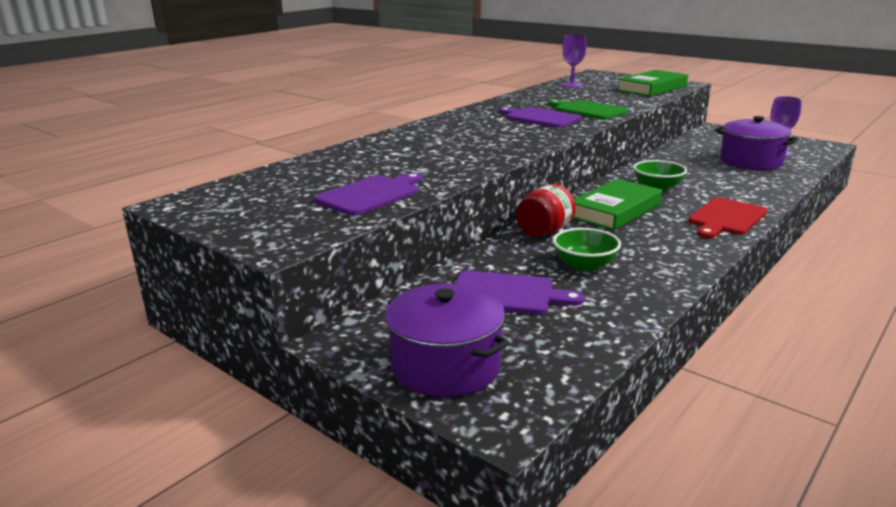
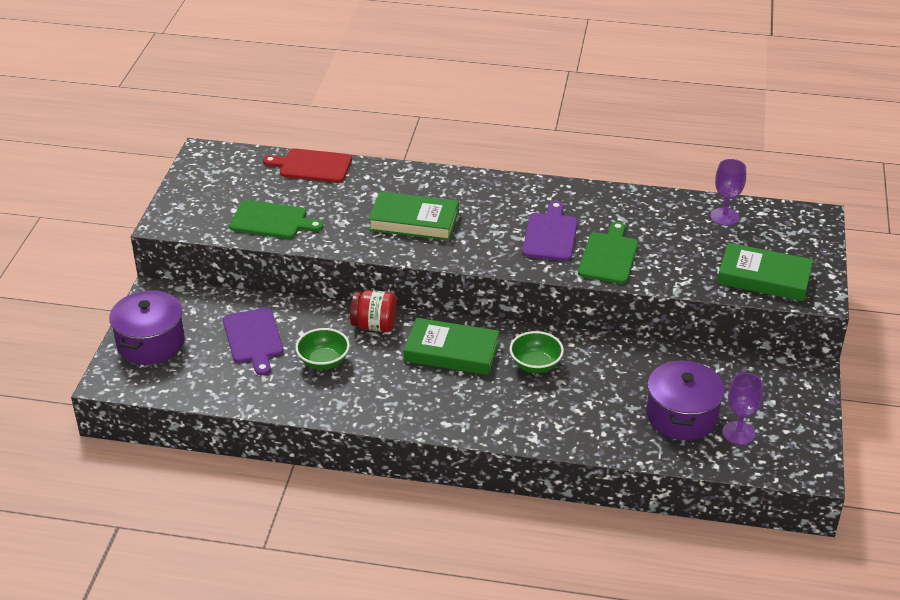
camera: 60 degrees right, 15 degrees up
purple cutting board [314,173,423,216] -> green cutting board [229,200,324,239]
red cutting board [688,197,767,238] -> red cutting board moved to [263,149,352,183]
none -> green book [368,191,459,241]

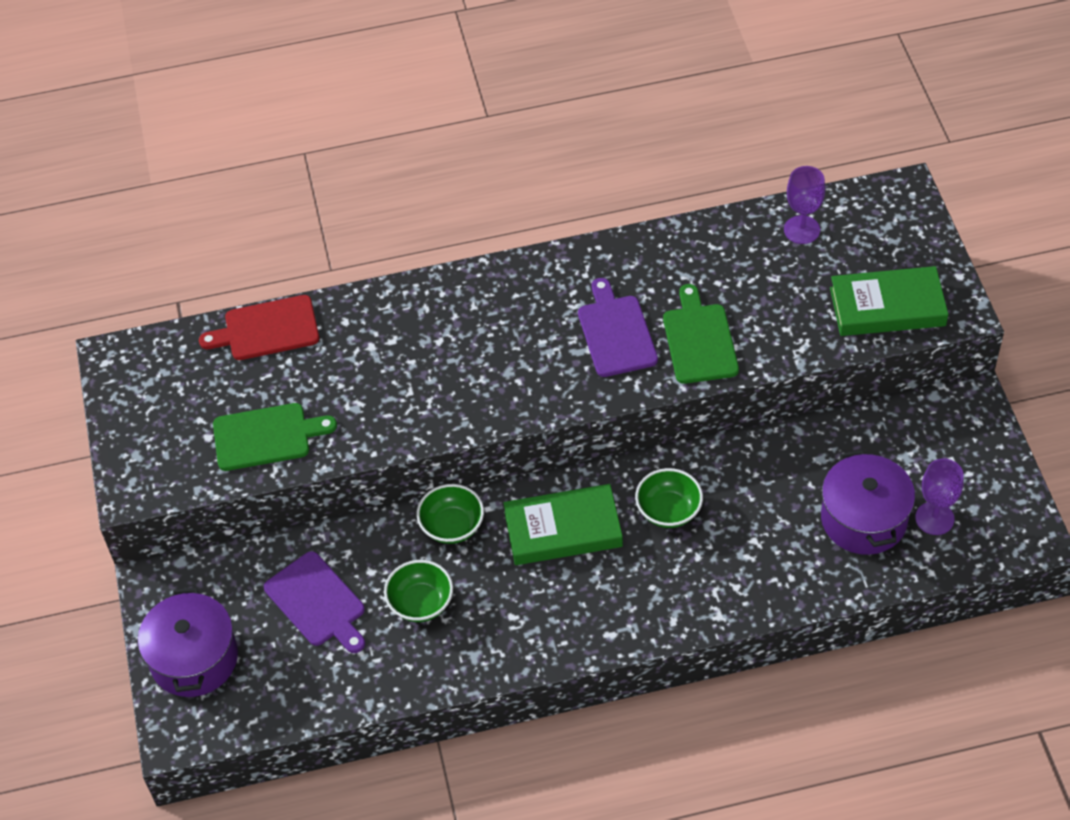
camera: 20 degrees left, 15 degrees up
red jar [350,290,397,332] -> green bowl [417,484,484,544]
green book [368,191,459,241] -> none

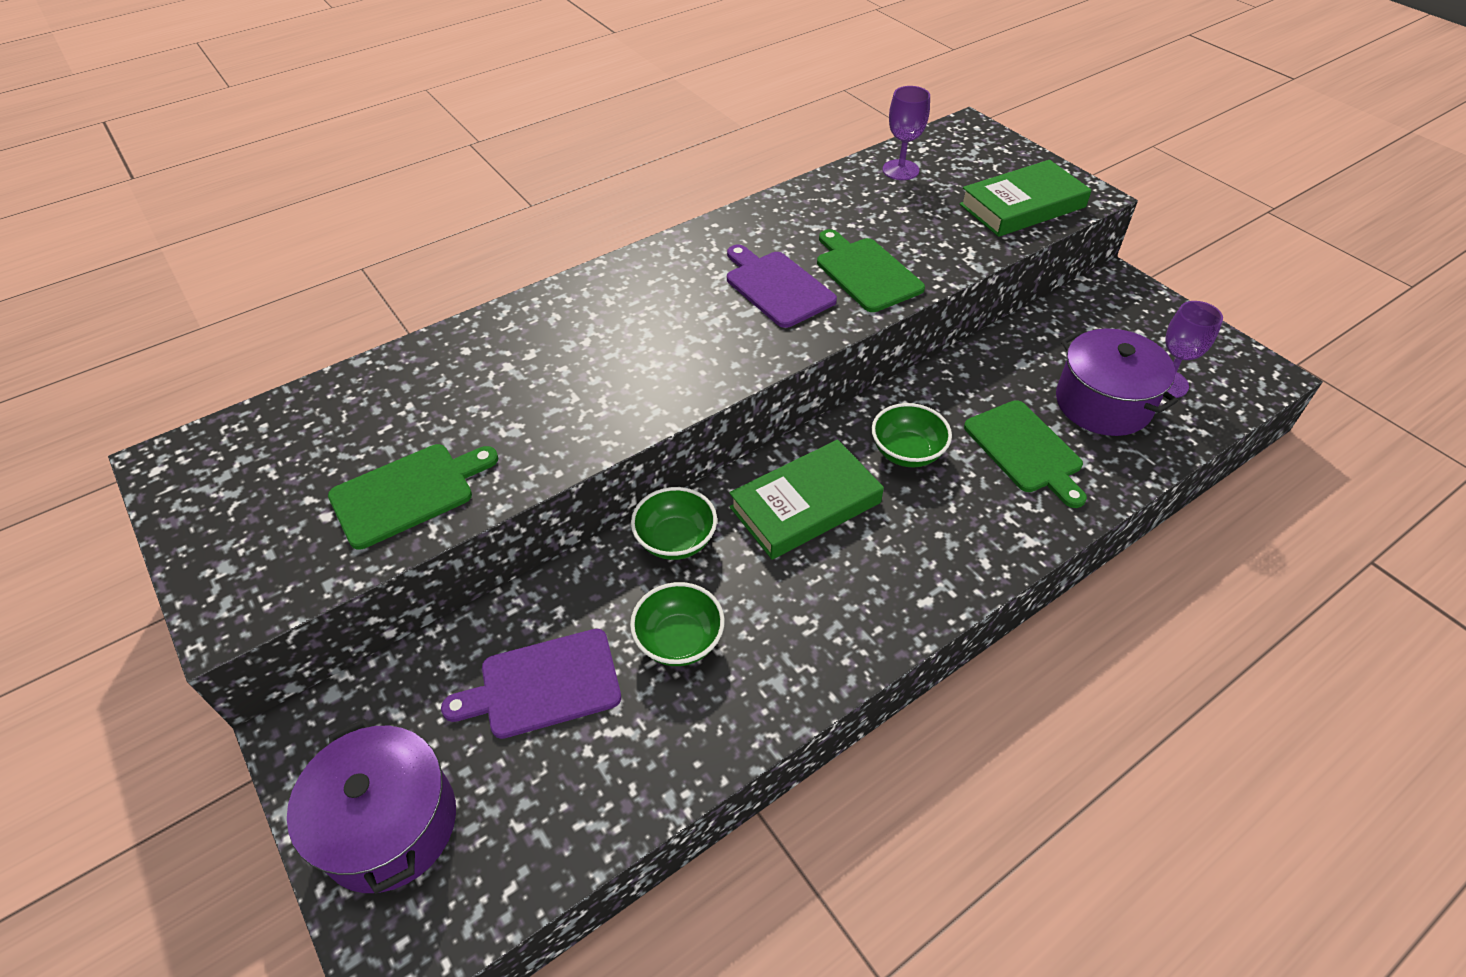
camera: 25 degrees left, 5 degrees down
red cutting board [199,295,319,360] -> none
purple cutting board [264,551,365,653] -> purple cutting board turned 135 degrees clockwise [441,629,621,739]
none -> green cutting board [964,400,1087,508]

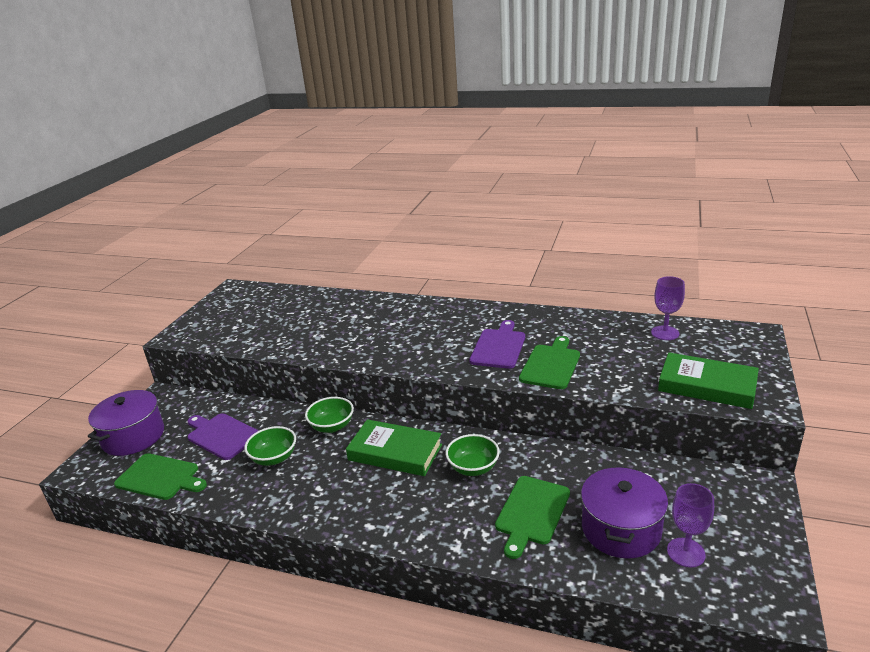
camera: 55 degrees right, 20 degrees down
green cutting board [328,444,498,550] -> green cutting board moved to [114,453,207,500]

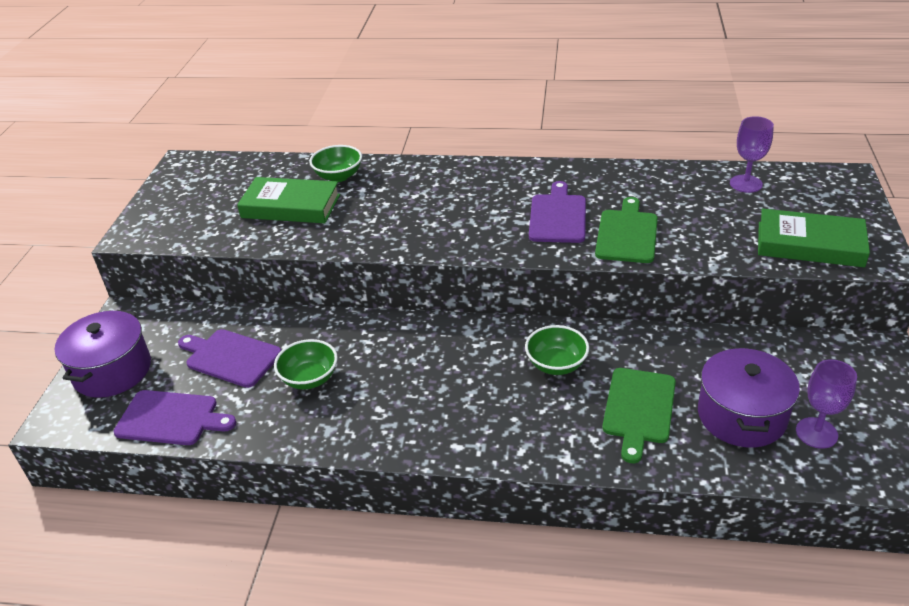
camera: 10 degrees left, 10 degrees up
green cutting board [114,453,207,500] -> purple cutting board [114,390,236,445]
green bowl [305,397,354,433] -> green bowl moved to [309,145,362,182]
green book [346,419,442,476] -> green book moved to [237,177,340,223]

